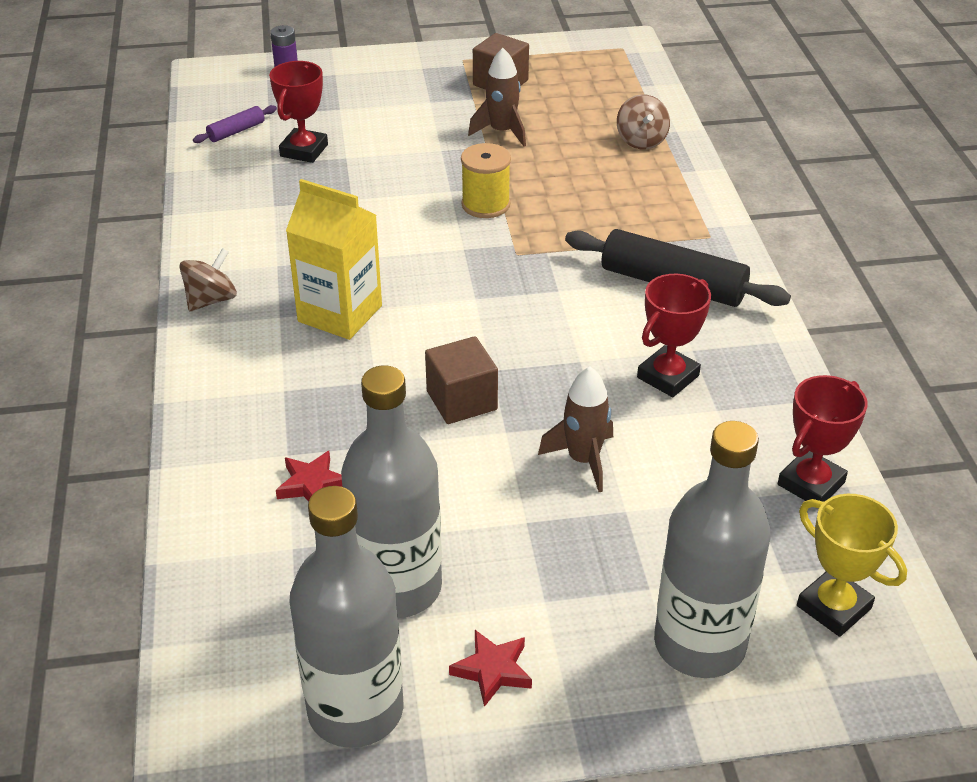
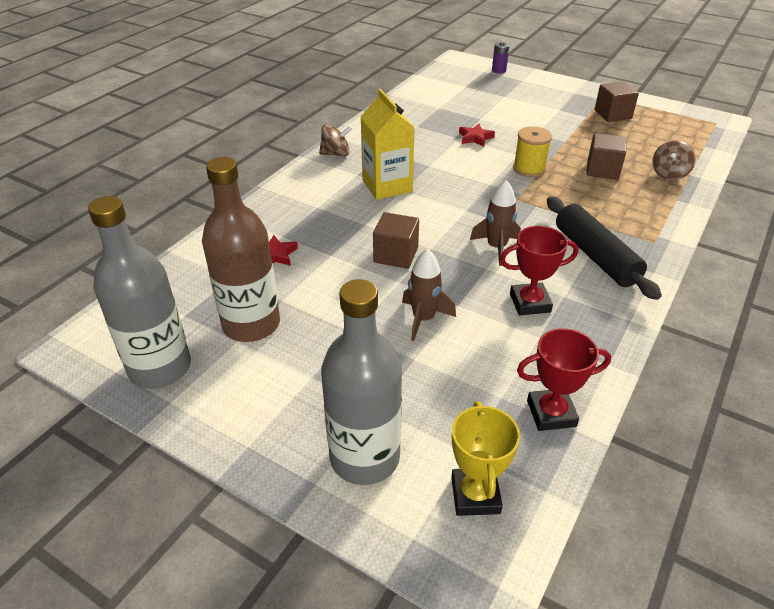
camera: 40 degrees right, 0 degrees up
purple rolling pin [193,105,277,143] -> none
red trophy [269,61,328,163] -> none
grey bottle [341,366,442,618] -> brown bottle [202,157,280,342]
red star [449,630,532,707] -> red star moved to [459,124,495,147]
brown rocket [468,48,526,147] -> brown rocket moved to [470,180,521,266]
none -> brown cube [587,133,626,180]

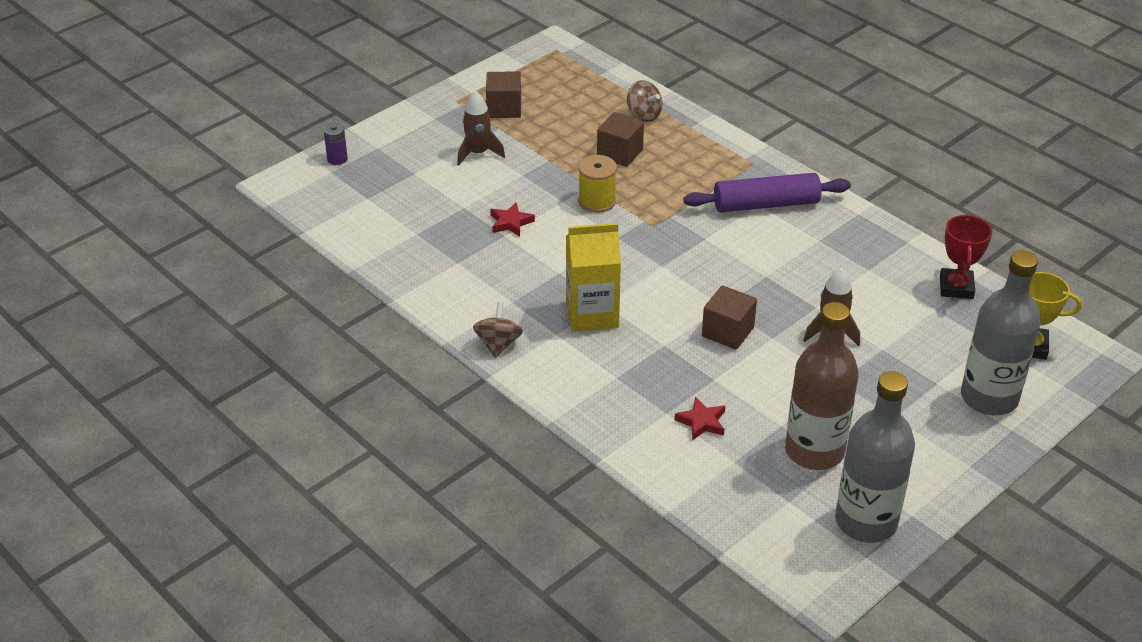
camera: 75 degrees left, 0 degrees up
brown rocket [470,180,521,266] -> brown rocket moved to [457,91,505,166]
red trophy [500,226,579,315] -> none
black rolling pin [547,197,662,300] -> purple rolling pin [684,173,851,212]

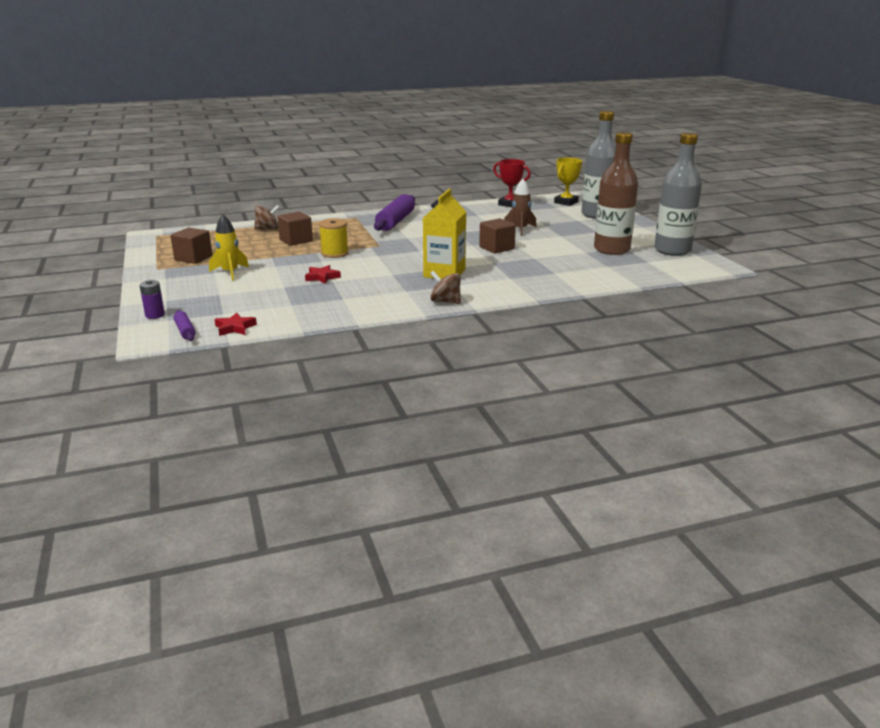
camera: 65 degrees left, 15 degrees down
brown rocket [457,91,505,166] -> yellow rocket [209,215,249,281]
red star [675,397,725,441] -> red star moved to [214,313,257,336]
none -> purple rolling pin [174,310,196,341]

